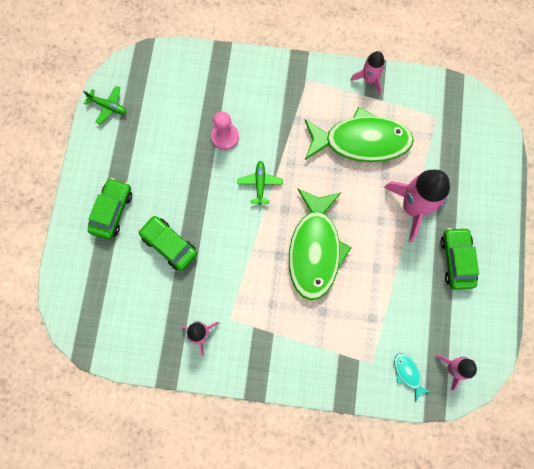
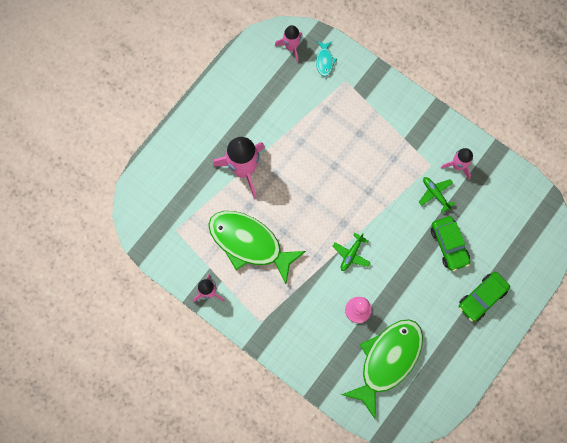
camera: 150 degrees left, 0 degrees up
green plane [83,85,127,124] -> green plane moved to [419,177,455,213]
green fish [289,188,352,301] -> green fish moved to [341,319,423,419]
green car [441,227,479,290] -> none

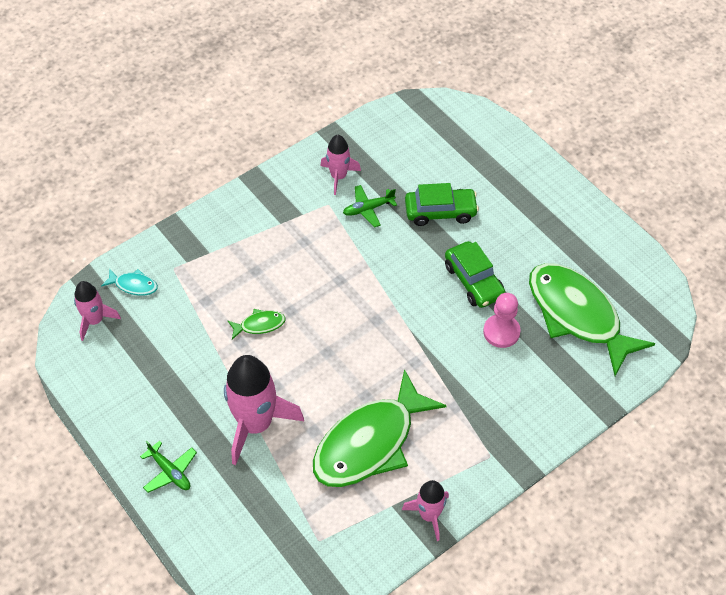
camera: 75 degrees left, 20 degrees down
green plane [332,233,371,271] -> green plane moved to [140,441,197,493]
green car [459,272,510,322] -> green car moved to [445,241,506,308]
none -> green fish [228,309,286,340]

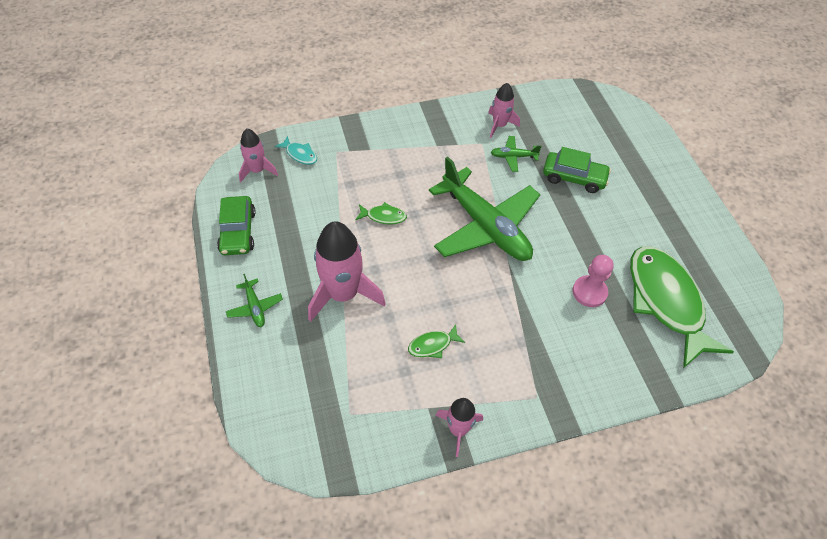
camera: 20 degrees right, 0 degrees up
green fish [313,369,447,487] -> green fish [408,324,465,358], size x0.40
green car [445,241,506,308] -> green car moved to [217,196,256,255]
none -> green plane [429,157,540,261]

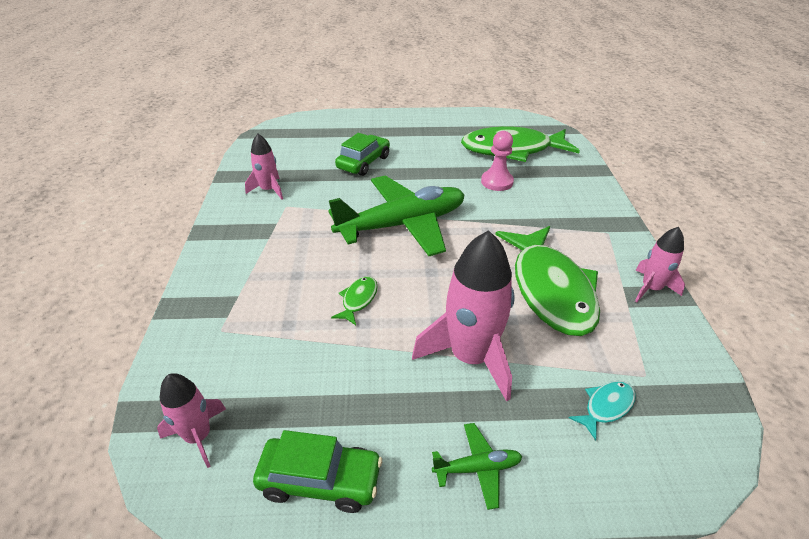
camera: 75 degrees left, 15 degrees down
turquoise fish [275,136,317,165] -> turquoise fish moved to [569,381,636,441]
green fish [408,324,465,358] -> green fish [495,226,600,336], size x2.48
green plane [491,136,542,172] -> none

